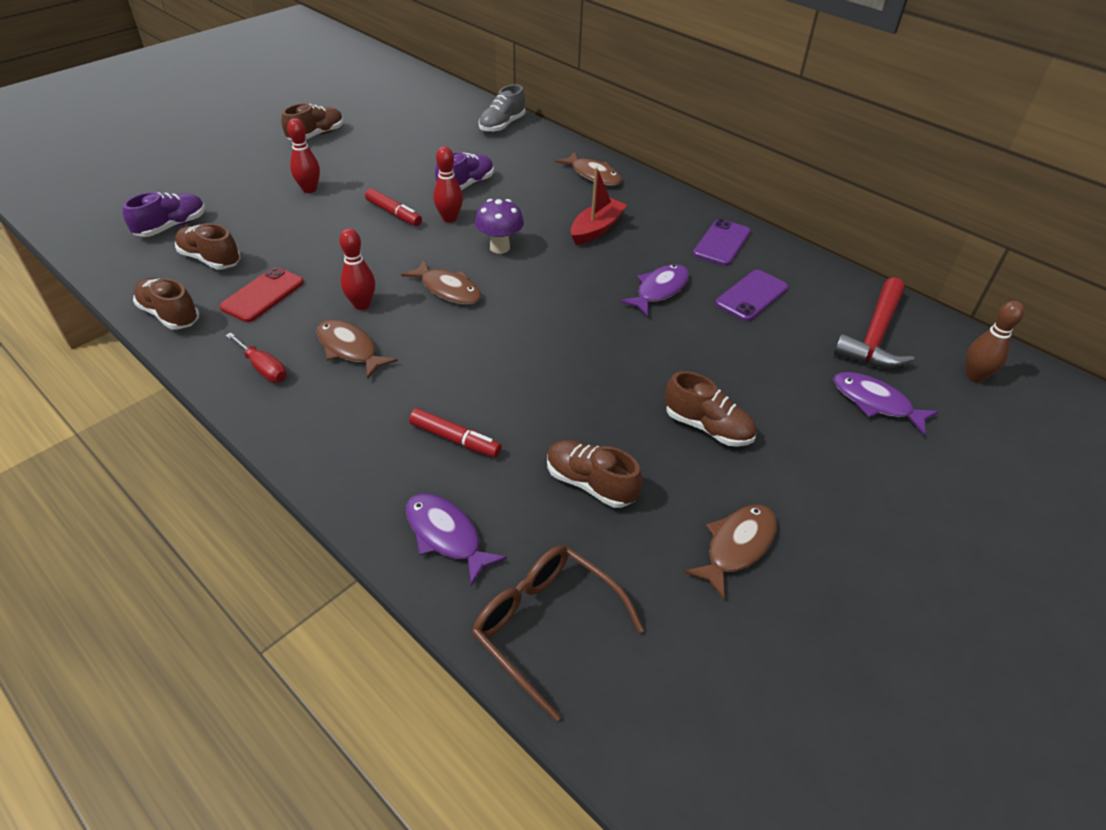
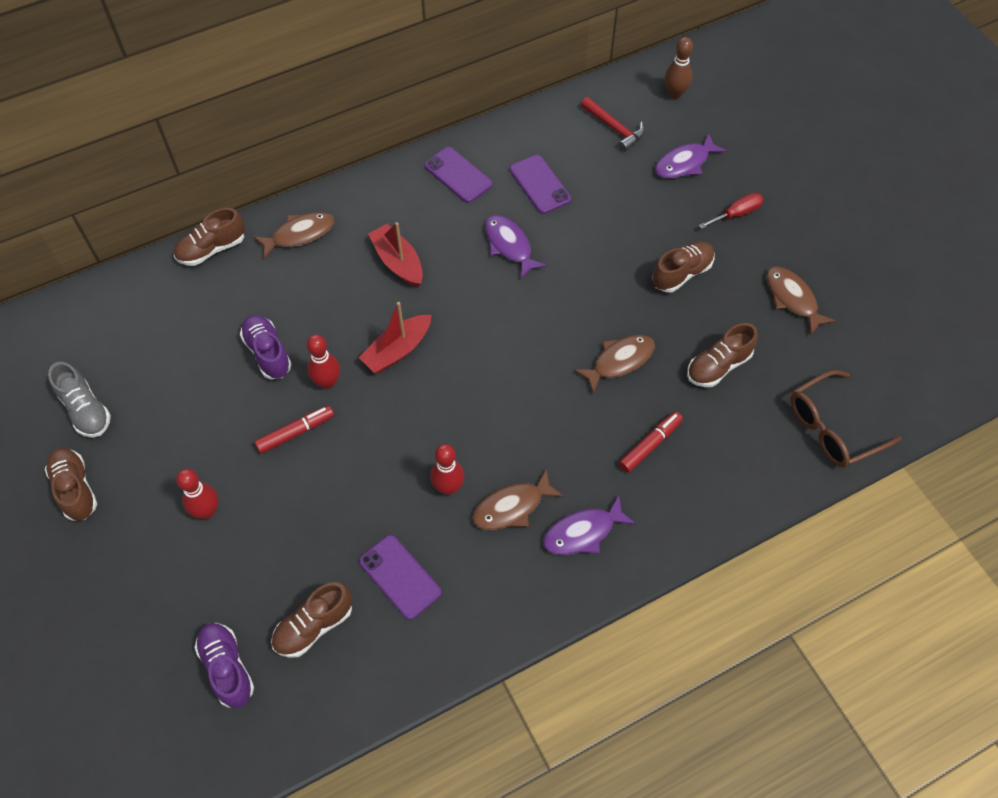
camera: 70 degrees left, 15 degrees up
brown shoe [133,278,199,330] -> brown shoe moved to [174,208,245,266]
red phone [219,267,304,322] -> purple phone [359,535,442,620]
red screwdriver [225,332,287,382] -> red screwdriver moved to [699,193,763,229]
brown fish [401,260,481,305] -> brown fish moved to [574,335,655,394]
purple fish [406,493,507,586] -> purple fish moved to [543,495,636,555]
purple mushroom [475,199,524,254] -> red boat [359,302,432,373]
grey shoe [479,84,525,132] -> grey shoe moved to [48,362,111,438]
red hammer [834,277,914,368] -> red hammer [581,97,645,152], size x0.66

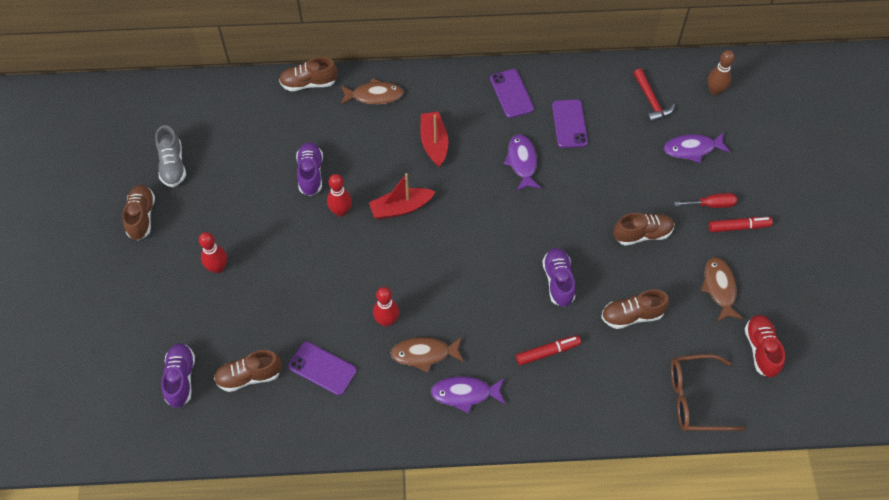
camera: 25 degrees right, 0 degrees up
red marker [254,405,334,454] -> red marker moved to [709,217,773,232]
purple phone [359,535,442,620] -> purple phone turned 45 degrees counterclockwise [288,341,357,396]
brown fish [574,335,655,394] -> purple shoe [542,248,576,307]
none -> red shoe [744,315,785,378]

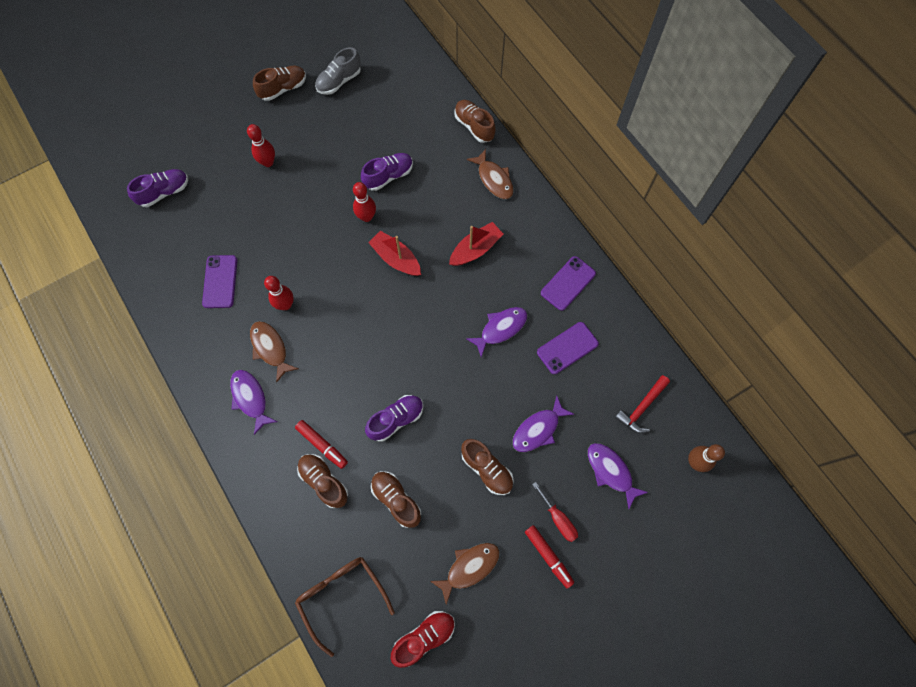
camera: 60 degrees right, 10 degrees up
brown shoe [214,350,282,392] -> brown shoe moved to [297,454,348,508]
none -> purple fish [513,395,574,452]

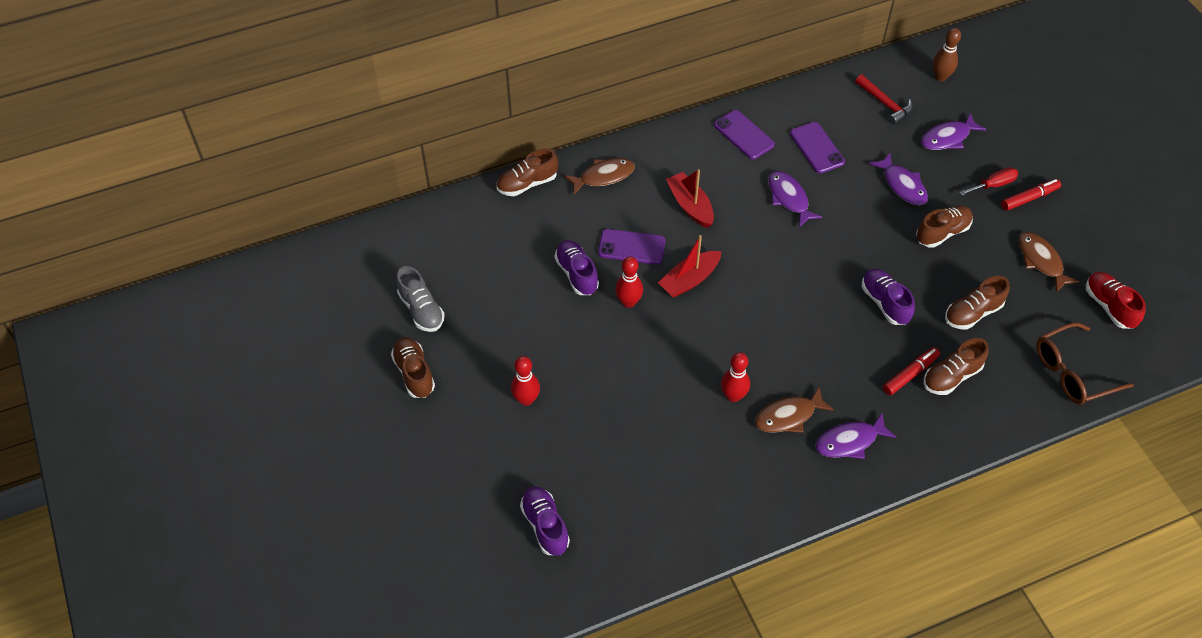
camera: 80 degrees left, 15 degrees down
purple phone [202,255,237,308] -> purple phone moved to [598,229,665,264]

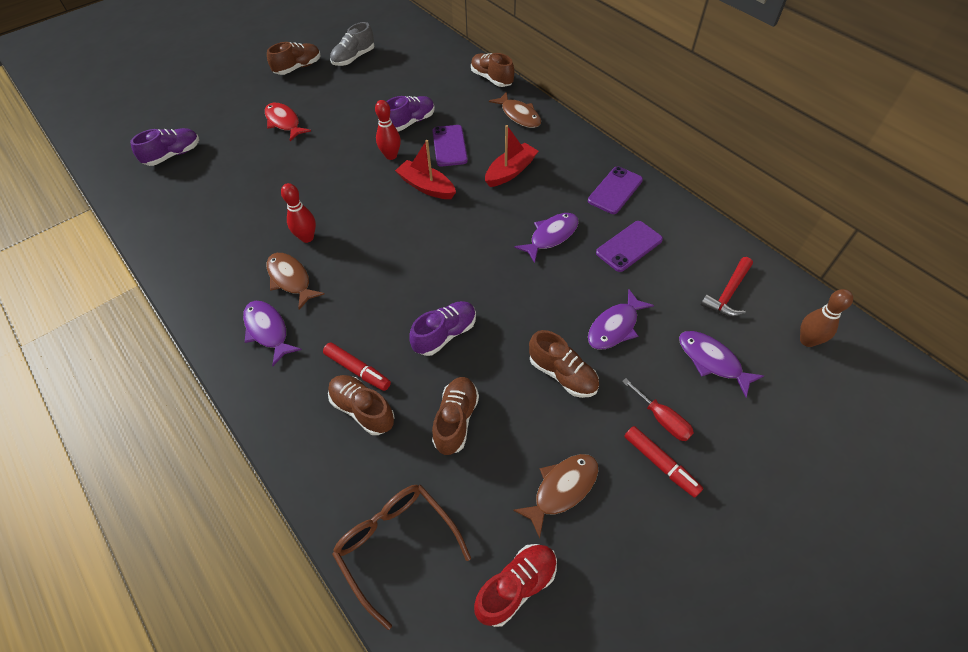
camera: 75 degrees right, 0 degrees up
red bowling pin [511,356,540,406] -> red fish [265,103,311,141]
brown shoe [945,276,1010,330] -> brown shoe turned 60 degrees clockwise [432,377,479,455]

